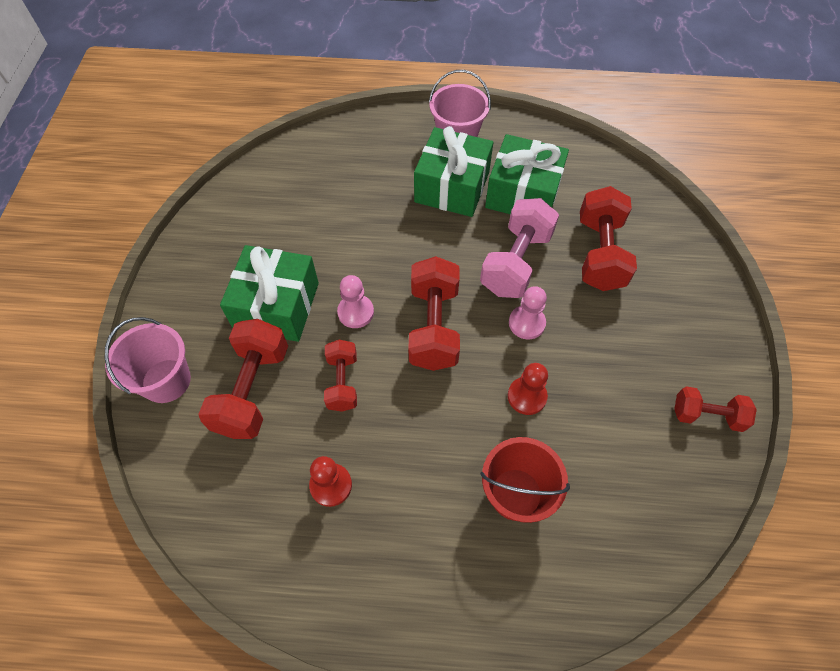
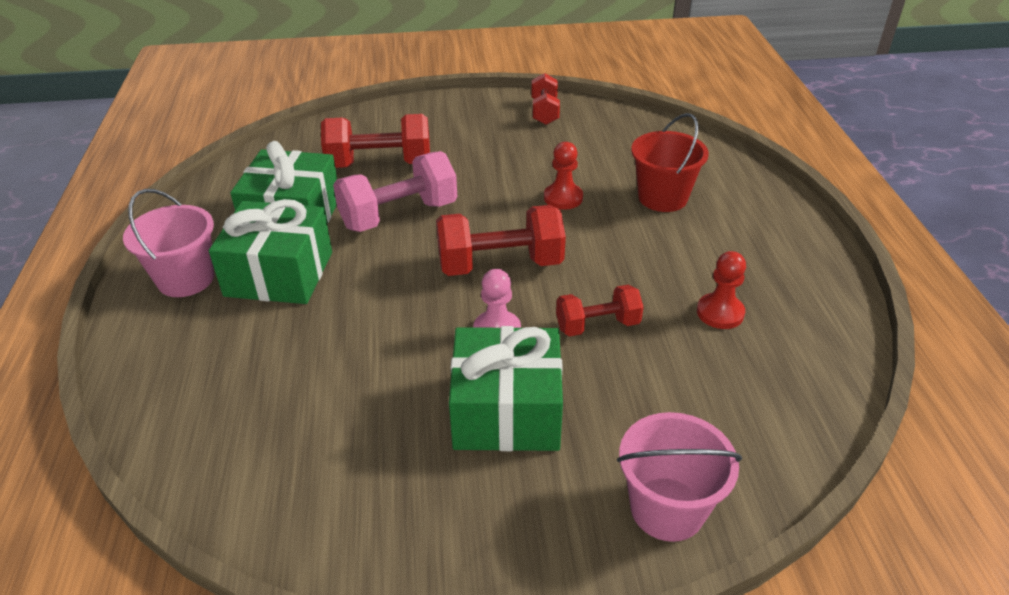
camera: 100 degrees left, 20 degrees down
red dumbbell [198,319,288,439] -> none
pink dumbbell [480,198,559,298] -> pink dumbbell turned 45 degrees counterclockwise [333,151,457,232]
pink pawn [509,286,547,339] -> none

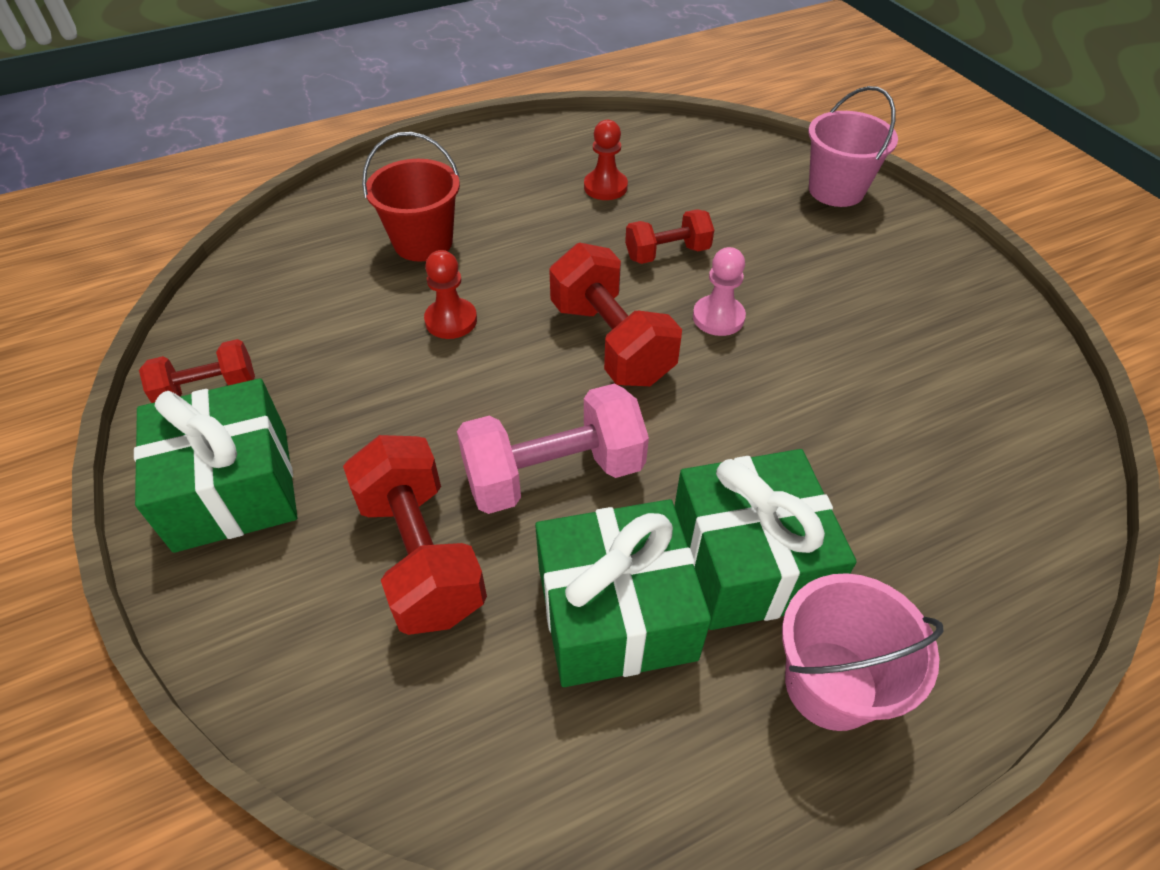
camera: 110 degrees left, 10 degrees up
pink dumbbell [333,151,457,232] -> pink dumbbell turned 60 degrees counterclockwise [457,384,649,514]
green gift [449,326,563,451] -> green gift moved to [134,378,297,553]
red dumbbell [556,285,644,336] -> red dumbbell turned 75 degrees counterclockwise [625,209,714,264]

